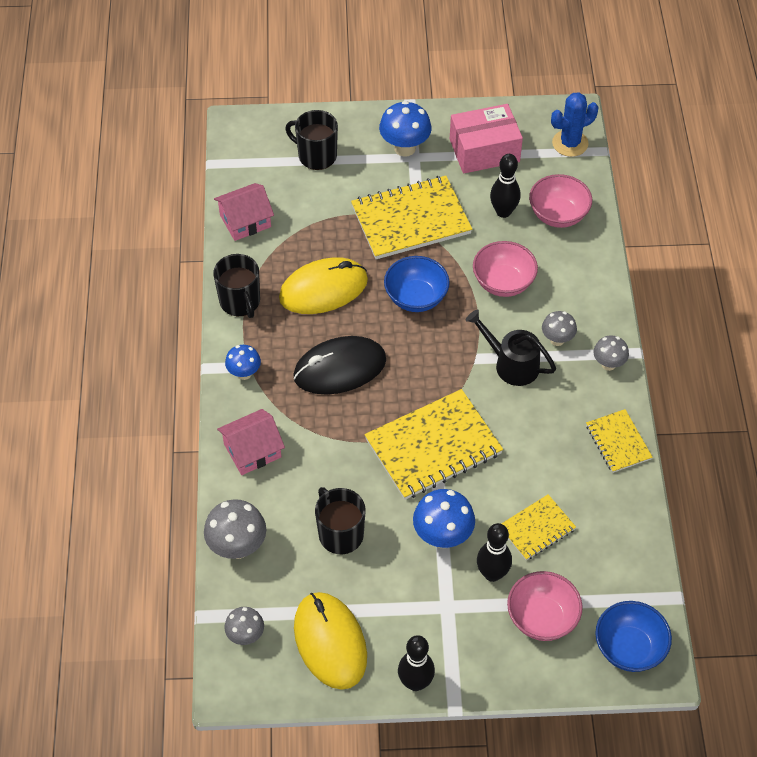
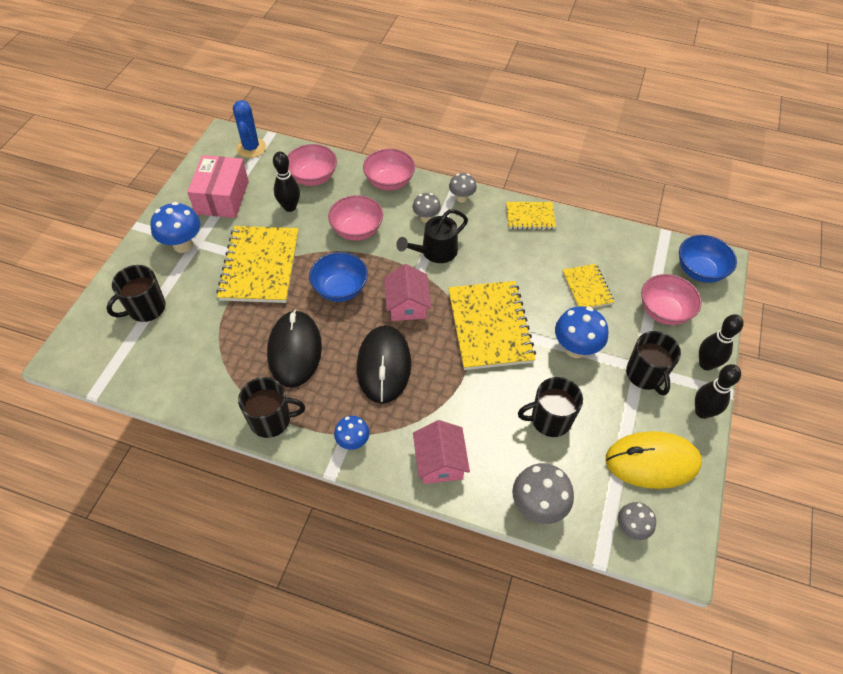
camera: 70 degrees left, 0 degrees up
pink house [214,183,274,241] -> pink house moved to [384,264,431,321]
yellow mouse [279,257,368,314] -> black mouse [267,310,322,388]
black bowling pin [477,523,512,582] -> black bowling pin moved to [699,314,744,371]
none -> pink bowl [363,149,415,191]
none -> black mug [626,331,681,395]

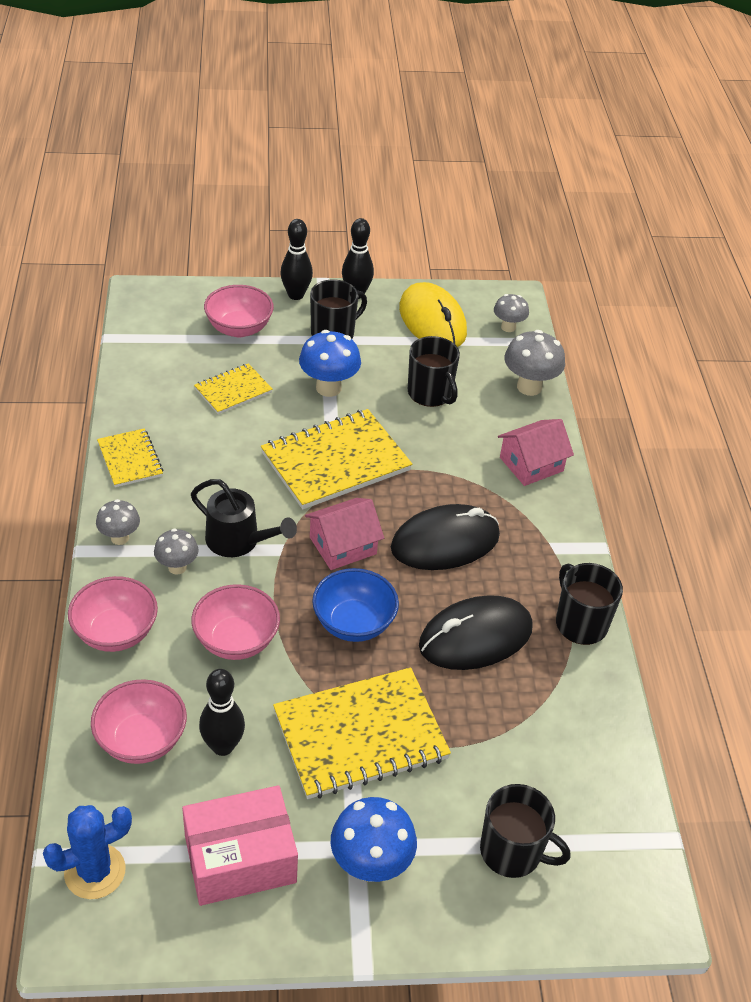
camera: 115 degrees left, 10 degrees down
blue mushroom [334,416,370,450] -> none
blue bowl [679,235,737,283] -> none

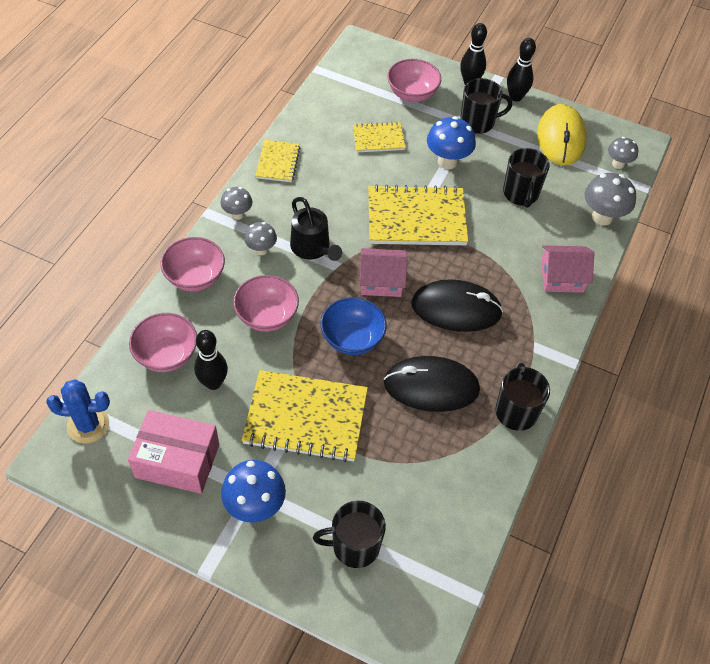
camera: 30 degrees right, 10 degrees up
black mug [480,784,571,878] -> black mug turned 120 degrees clockwise [313,501,386,568]

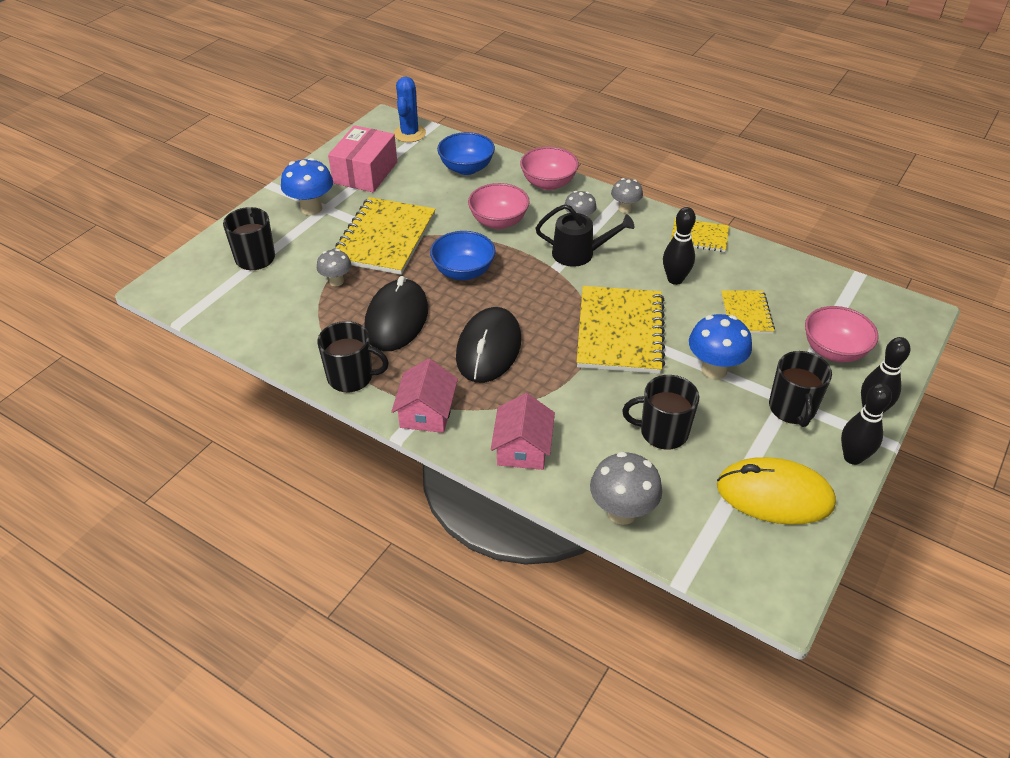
camera: 100 degrees right, 10 degrees down
pink bowl [129,313,197,372] -> blue bowl [437,132,495,175]
black bowling pin [194,330,228,390] -> black bowling pin moved to [663,207,696,285]
black watering can [290,197,342,261] -> black watering can turned 150 degrees counterclockwise [535,204,634,267]
pink house [359,248,408,297] -> pink house moved to [391,358,458,433]
grey mushroom [608,137,638,169] -> grey mushroom moved to [317,249,352,286]

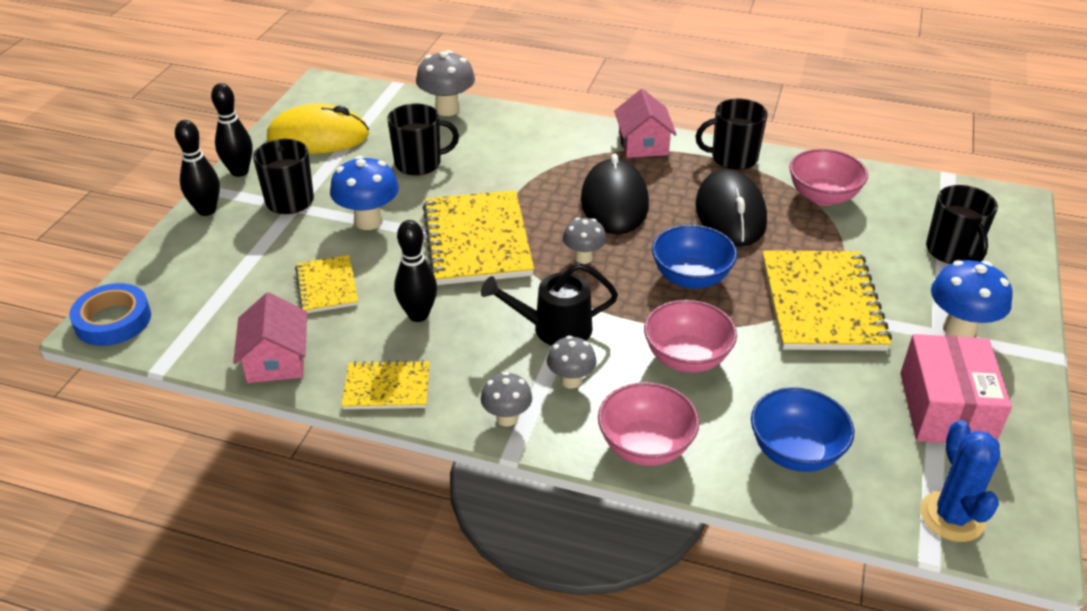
camera: 165 degrees right, 5 degrees down
grey mushroom [317,249,352,286] -> grey mushroom moved to [563,218,606,264]
pink house [491,393,555,470] -> pink house moved to [233,292,307,383]
pink bowl [805,306,879,362] -> pink bowl moved to [789,149,868,206]
none -> blue tape [69,283,151,346]

